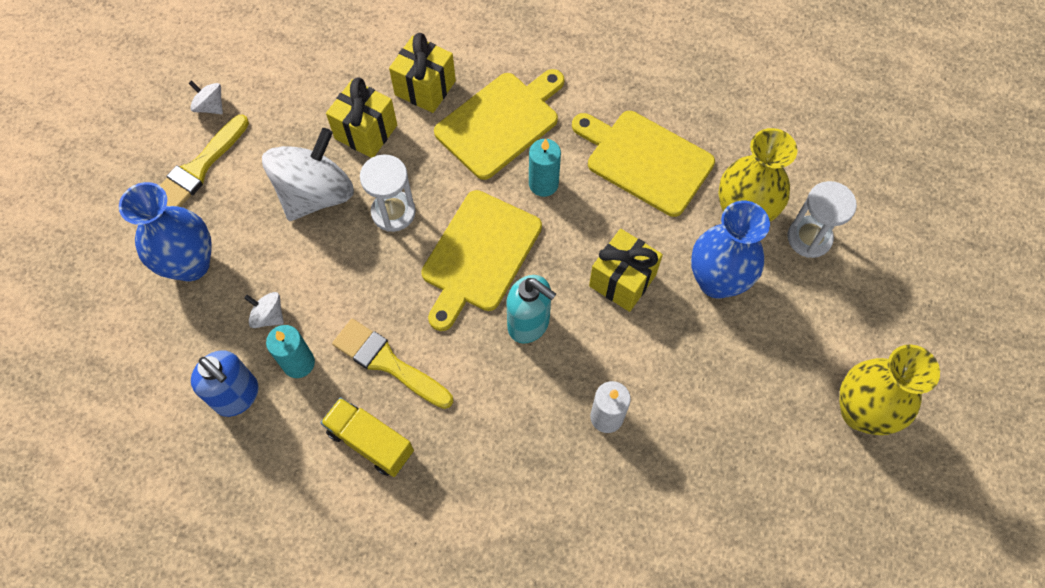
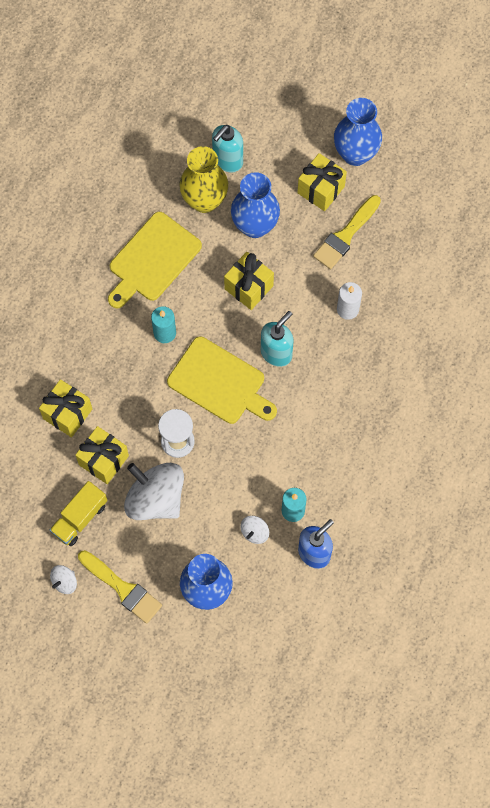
camera: 85 degrees left, 5 degrees up
yellow truck [321,397,414,477] -> yellow truck moved to [50,481,107,546]
yellow brush [332,319,453,409] -> yellow brush moved to [313,195,381,269]
yellow cutting board [434,69,565,180] -> none
white hourglass [787,181,857,258] -> turquoise soap dispenser [212,125,243,172]
yellow vase [839,345,940,435] -> blue vase [334,98,382,166]
none -> yellow gift [297,153,347,211]

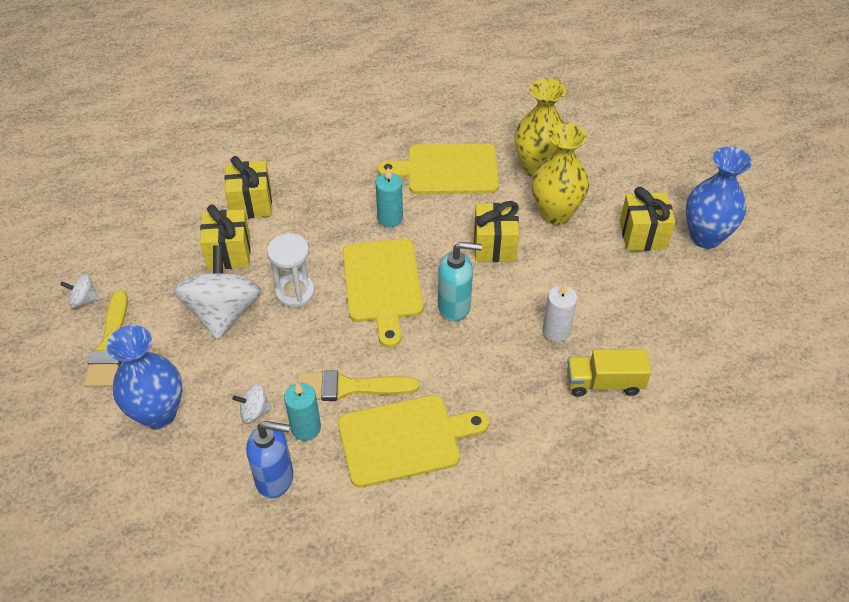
camera: 50 degrees right, 20 degrees down
yellow truck [50,481,107,546] -> yellow truck moved to [567,349,651,397]
turquoise soap dispenser [212,125,243,172] -> none
blue vase [231,172,280,238] -> yellow vase [532,123,589,225]
yellow brush [313,195,381,269] -> yellow brush moved to [297,370,419,401]
none -> yellow cutting board [338,395,489,488]

